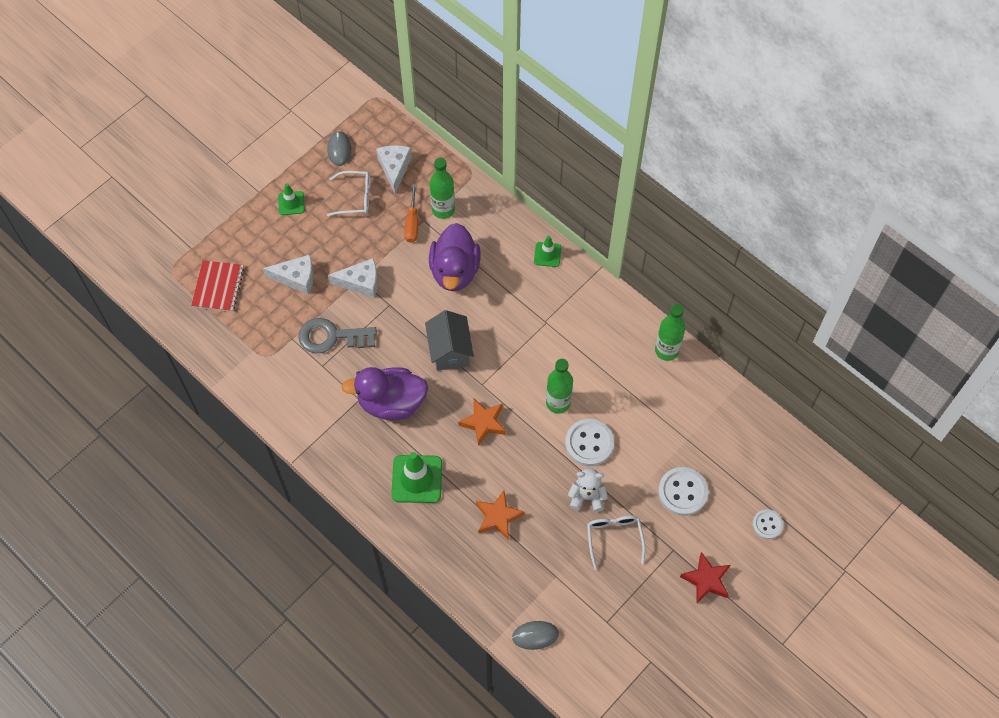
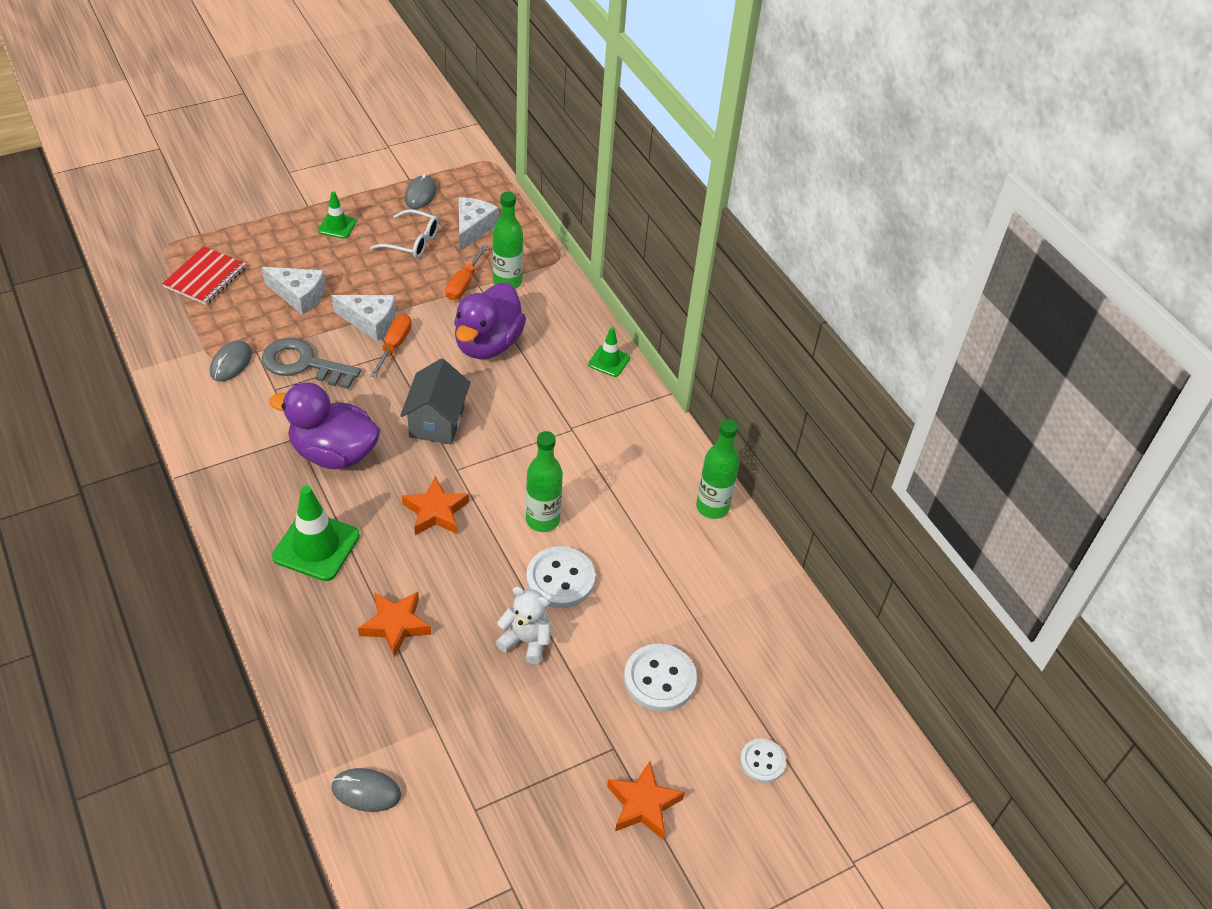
camera: 15 degrees right, 15 degrees down
white glasses [587,516,645,570] -> none
red star [680,552,730,603] -> orange star [607,761,685,839]
none -> grey mouse [210,341,252,381]
none -> orange screwdriver [370,314,412,378]

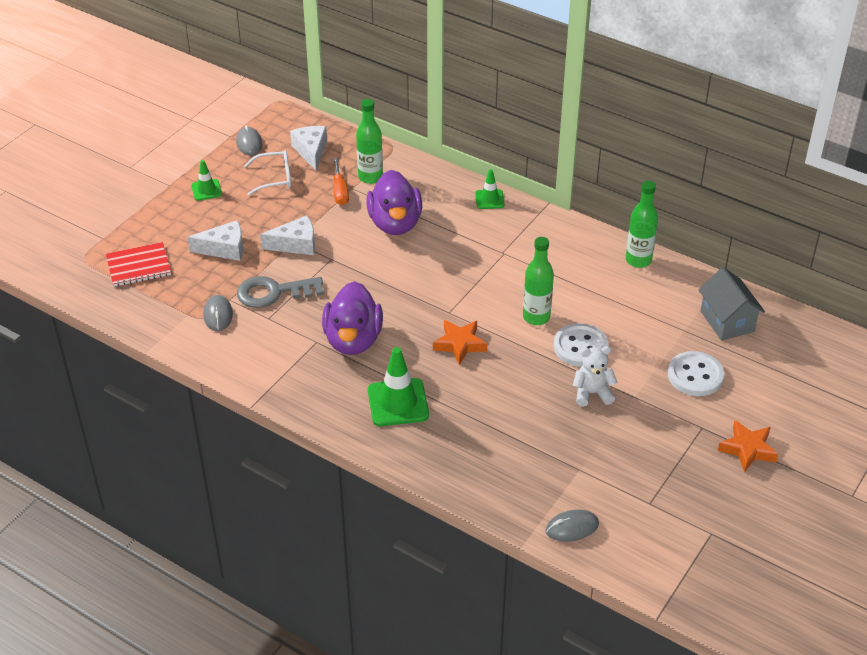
camera: 25 degrees left, 5 degrees down
red notebook [162,246,246,305] -> red notebook turned 75 degrees clockwise [106,242,171,287]
purple duck [269,382,380,469] -> purple duck turned 75 degrees counterclockwise [322,281,383,355]
orange star [358,592,432,658] -> none
orange screwdriver [370,314,412,378] -> none
grey house [400,358,471,445] -> grey house moved to [699,267,765,341]
white button [740,738,786,783] -> none

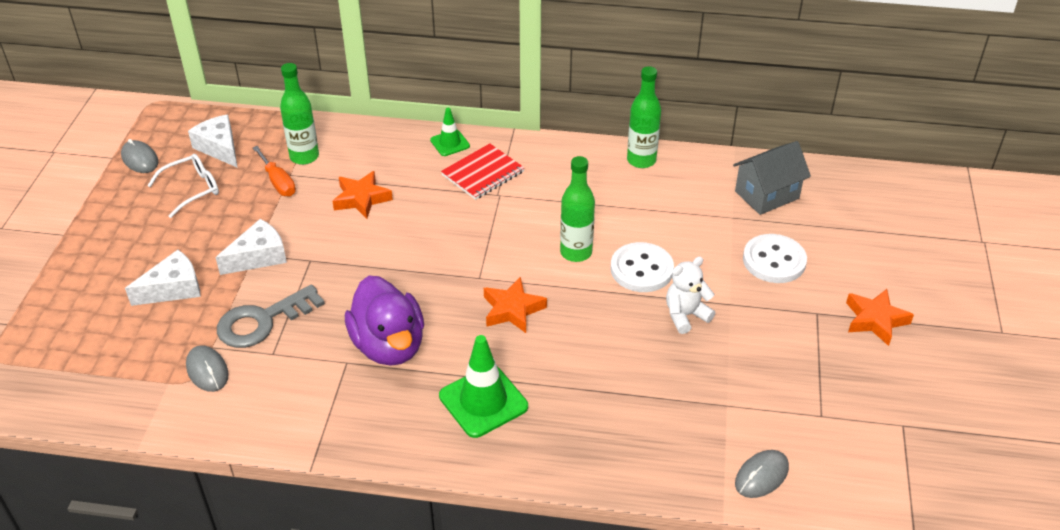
camera: 25 degrees left, 0 degrees up
red notebook [106,242,171,287] -> red notebook moved to [441,143,524,200]
green traffic cone [191,160,222,201] -> none
purple duck [366,170,422,235] -> orange star [332,171,393,219]
grey house [699,267,765,341] -> grey house turned 75 degrees counterclockwise [733,141,811,215]

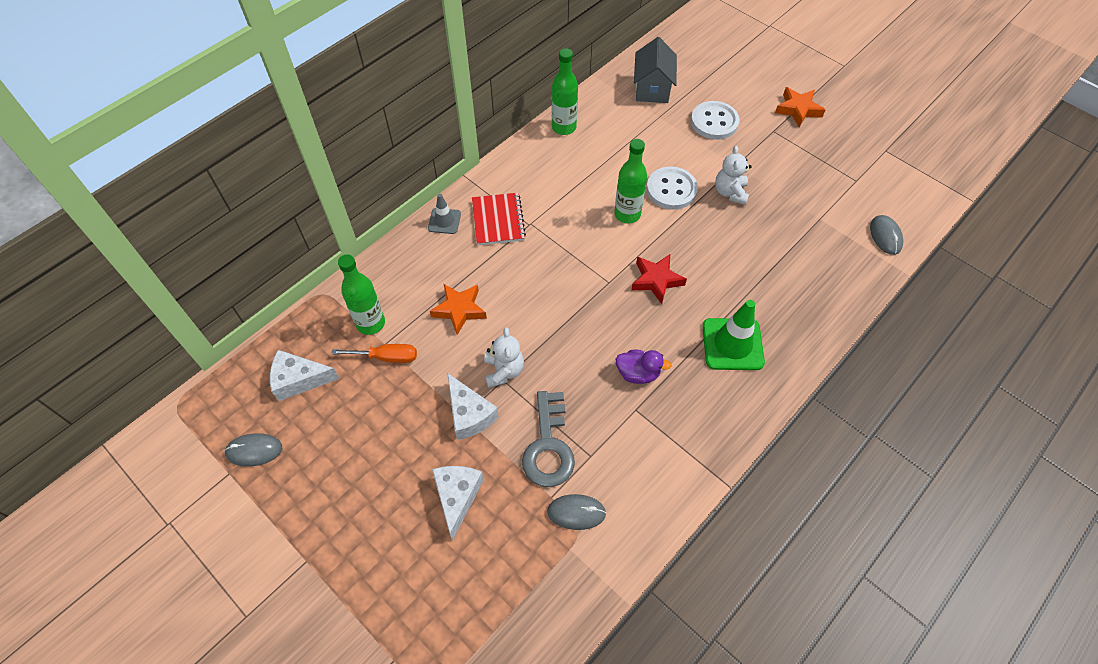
camera: 55 degrees left, 15 degrees up
white glasses [147,154,219,218] -> none
white cheese [215,219,287,275] -> white cheese turned 150 degrees clockwise [447,373,499,440]
purple duck [345,276,424,366] -> purple duck [616,350,672,384], size x0.53
green traffic cone [430,108,470,156] -> grey traffic cone [428,194,461,234]
orange star [484,277,547,333] -> red star [631,254,687,304]
none -> white teddy bear [484,327,524,388]

